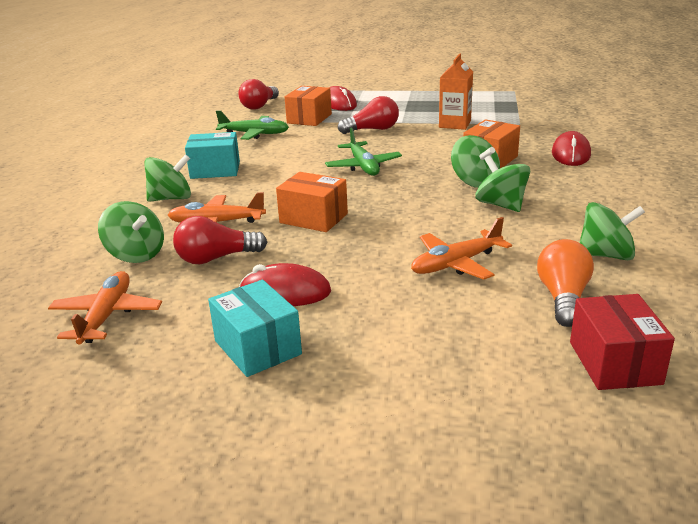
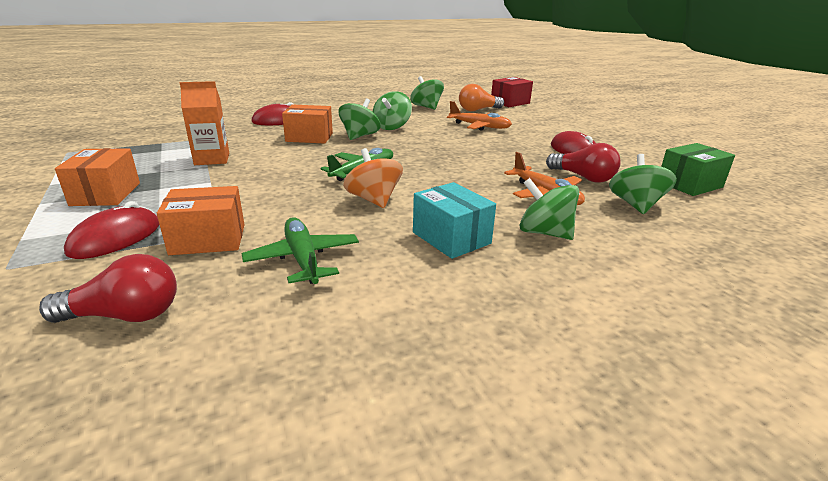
camera: 125 degrees left, 0 degrees up
orange plane [48,271,162,345] -> green box [661,143,735,196]
turquoise box [208,280,302,377] -> none
orange box [276,172,348,232] -> orange box moved to [55,148,140,206]
red light bulb [338,96,399,134] -> none
none -> orange spinning top [343,148,403,208]

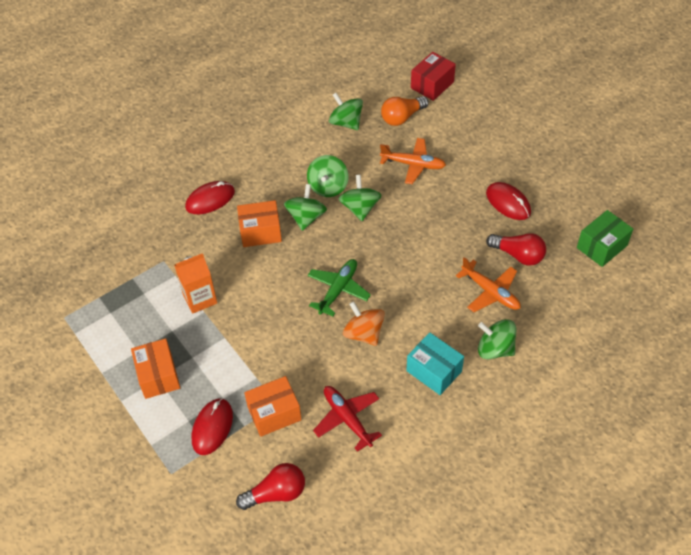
camera: 10 degrees left, 25 degrees up
green plane [241,217,359,284] -> red plane [313,386,382,452]
green spinning top [609,154,677,214] -> green spinning top moved to [339,175,382,221]

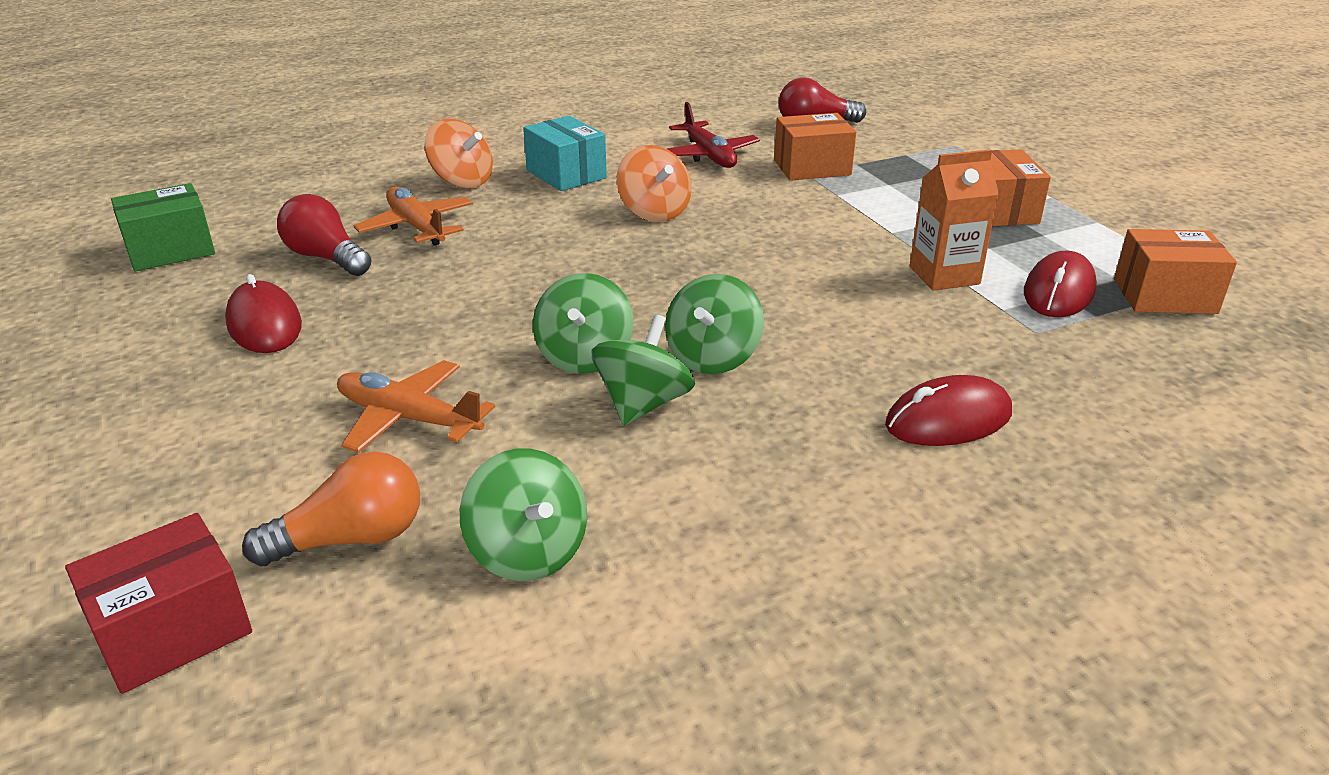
camera: 170 degrees left, 20 degrees down
red mouse [192,398,233,455] -> red mouse moved to [1024,251,1097,317]
orange box [237,200,282,247] -> orange box moved to [1114,229,1237,314]
green plane [308,259,371,316] -> none
green spinning top [478,319,517,359] -> orange spinning top [425,119,493,188]

